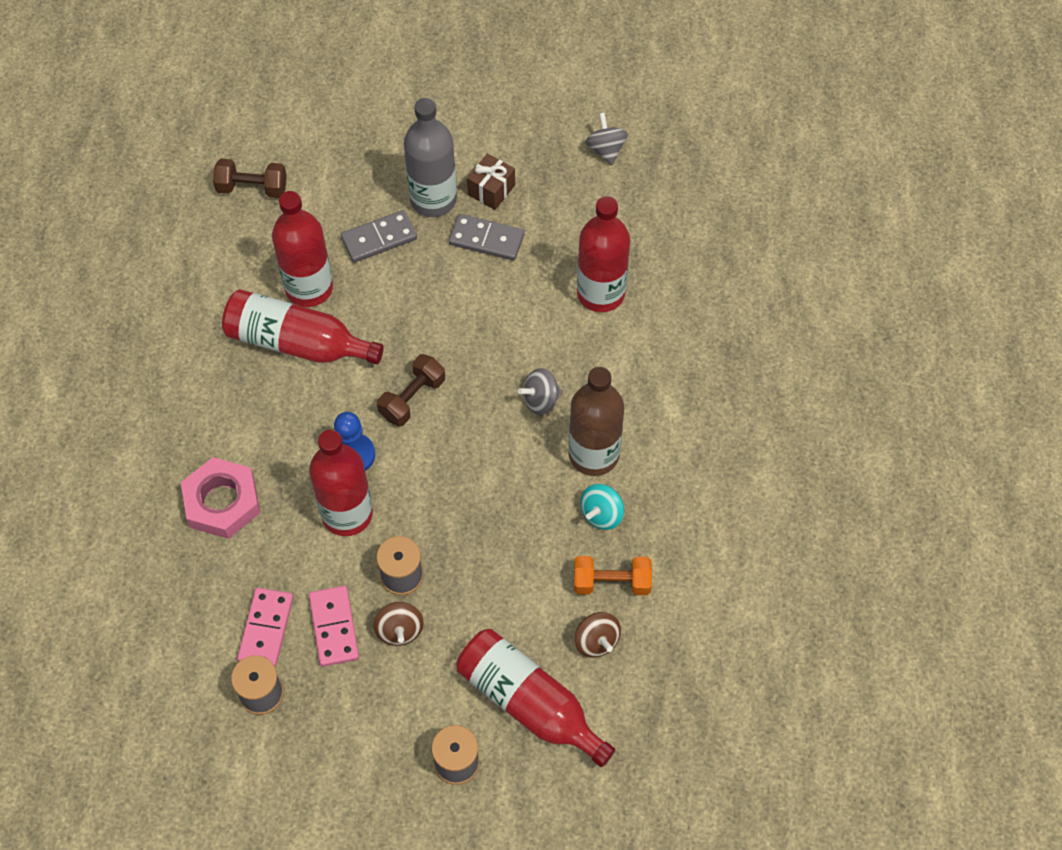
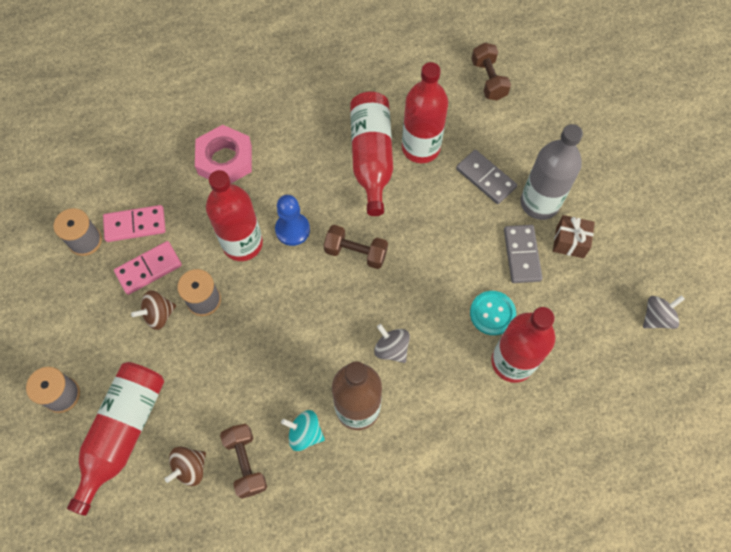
camera: 70 degrees right, 5 degrees up
orange dumbbell [574,556,652,595] -> brown dumbbell [220,424,267,499]
none -> turquoise button [470,291,516,335]

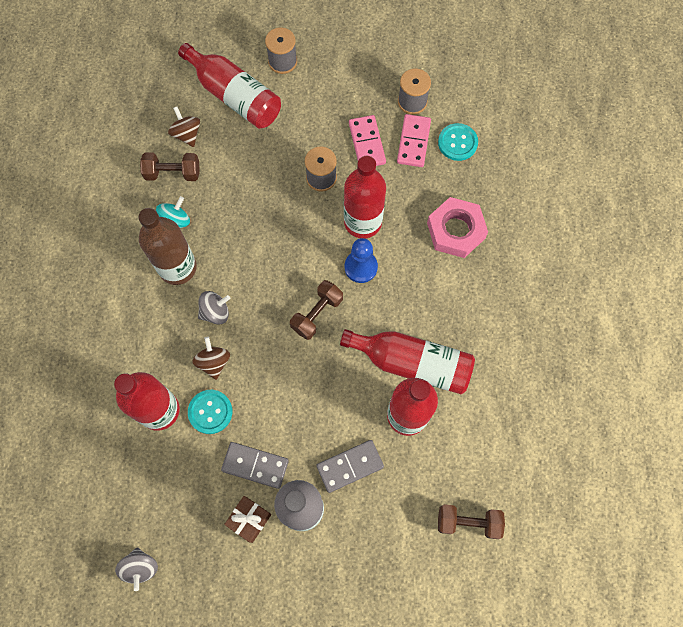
camera: 110 degrees right, 5 degrees up
brown spinning top [131,290,176,330] -> brown spinning top moved to [192,337,230,380]
none -> turquoise button [438,123,478,161]

